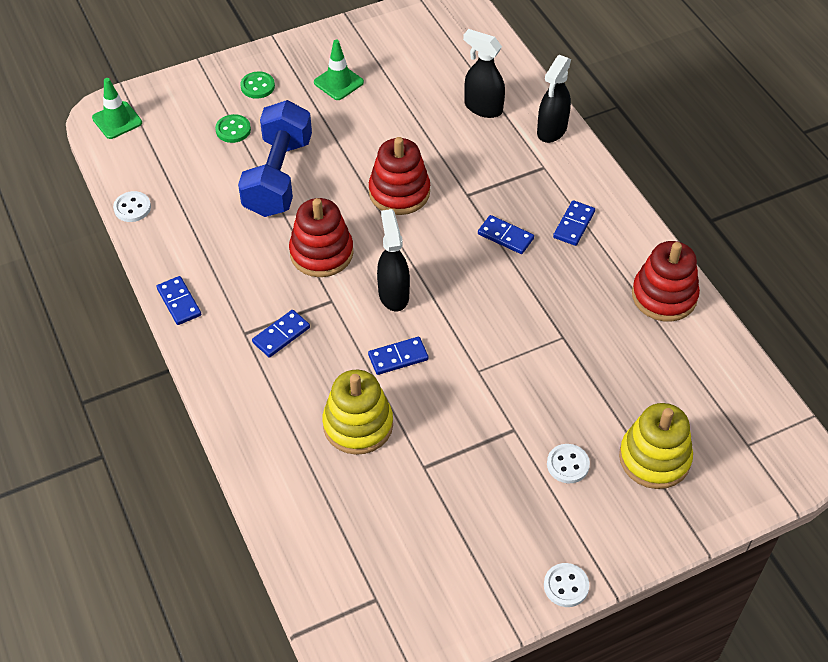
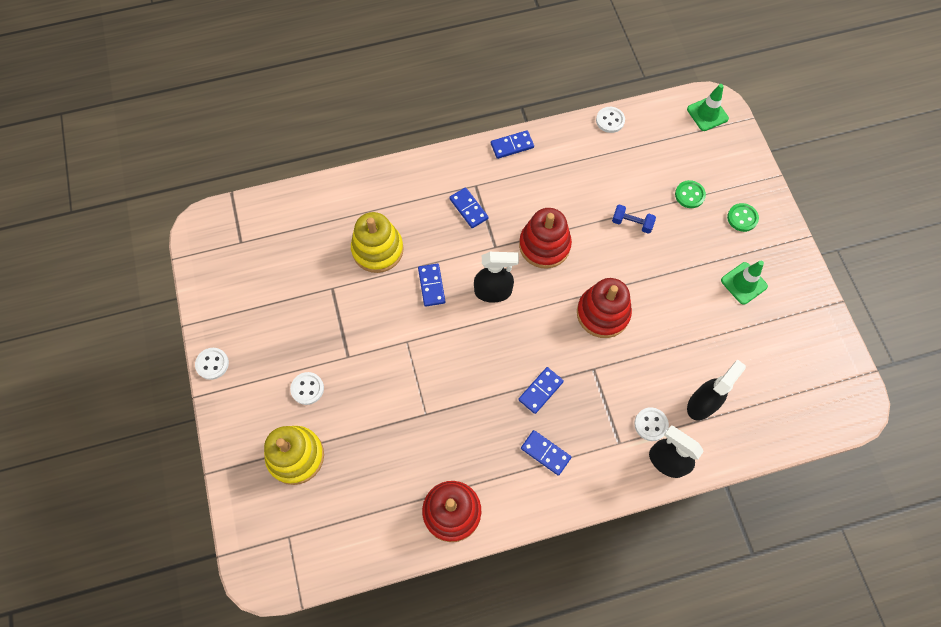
camera: 100 degrees right, 15 degrees up
blue dumbbell [238,100,312,217] -> blue dumbbell [612,205,656,234], size x0.41
none -> white button [634,407,669,441]

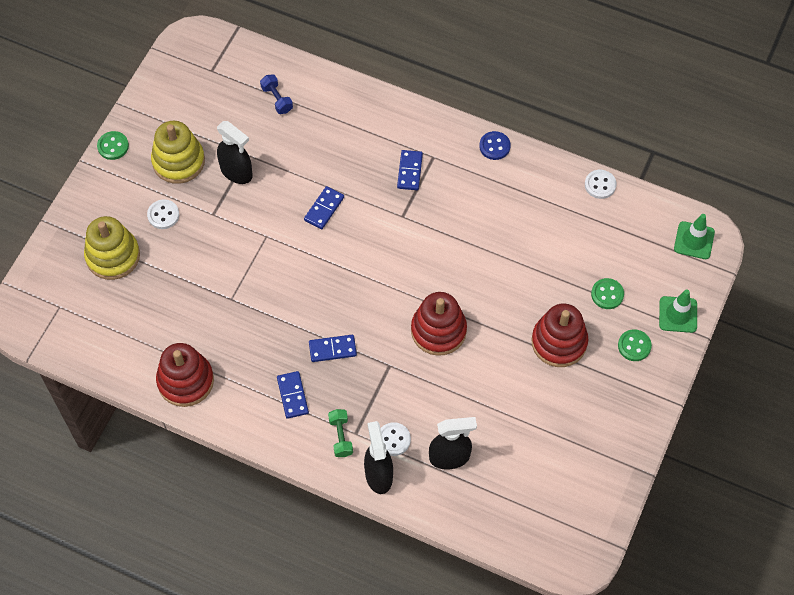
camera: 40 degrees right, 5 degrees down
white button [195,348,229,380] -> green button [97,131,129,160]
yellow stacking toy [351,212,404,273] -> yellow stacking toy moved to [151,121,205,184]
black spray bottle [474,252,519,303] -> black spray bottle moved to [217,121,253,184]
blue domino [491,130,534,159] -> blue button [479,131,511,160]
red stacking toy [519,208,572,268] -> red stacking toy moved to [532,304,588,367]
blue dumbbell [612,205,656,234] -> blue dumbbell moved to [260,74,293,114]
green traffic cone [721,261,768,305] -> green traffic cone moved to [659,289,697,333]
none -> green dumbbell [328,409,353,457]

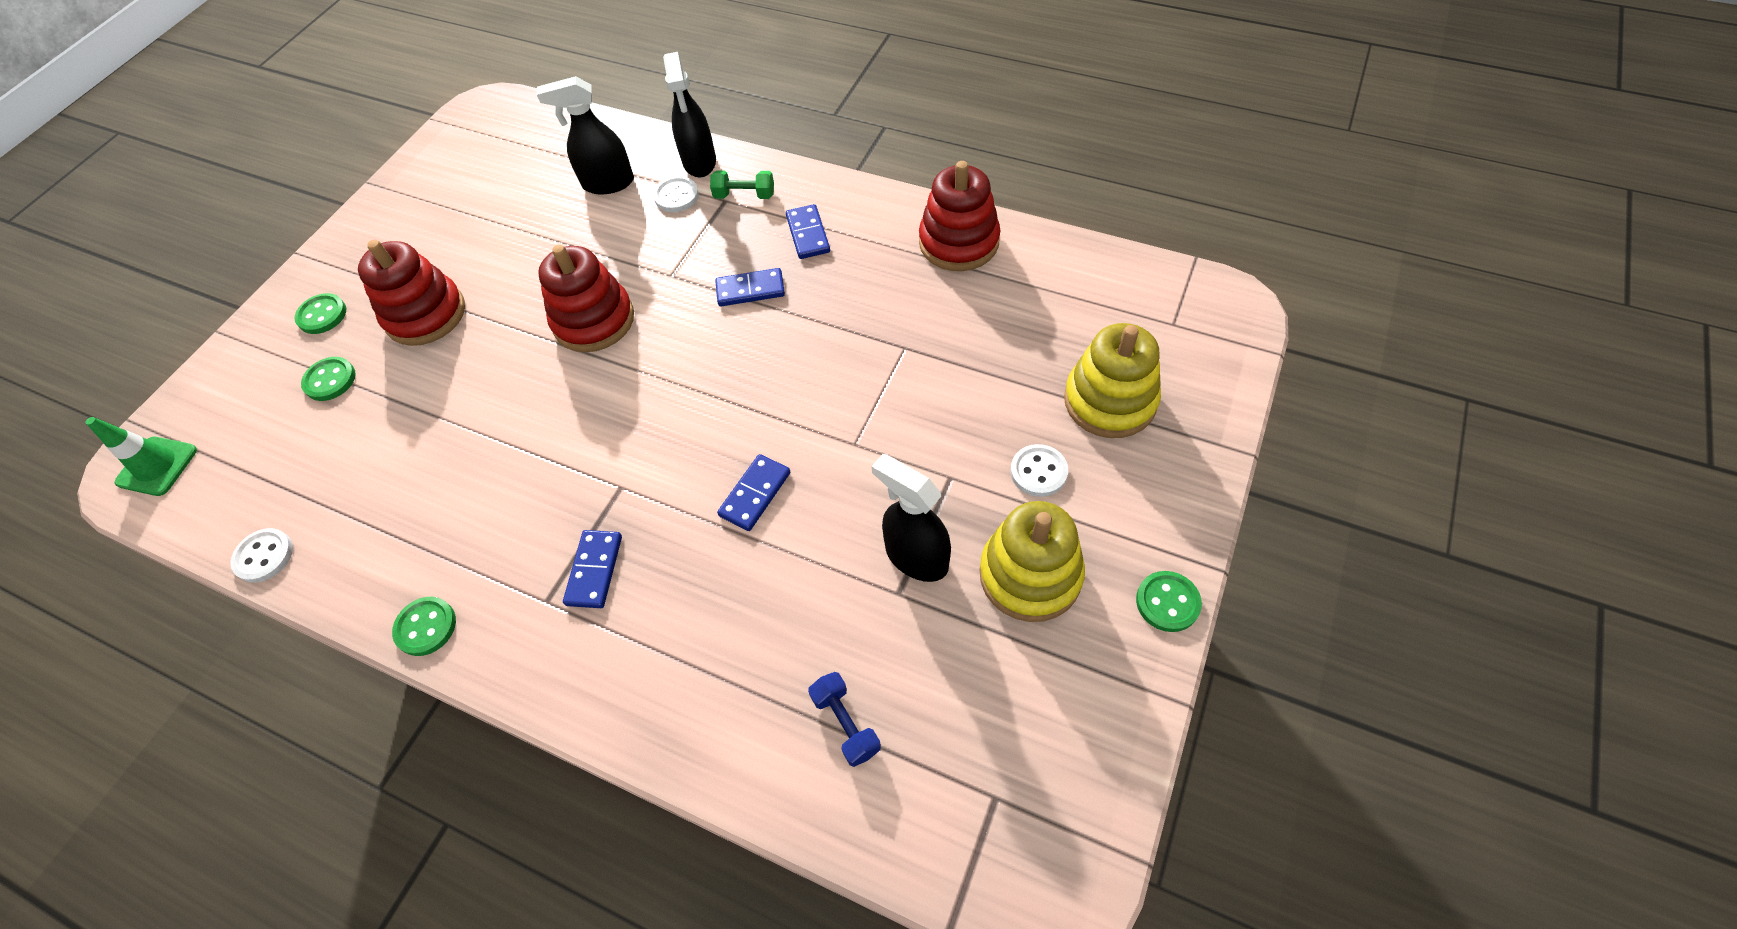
camera: 175 degrees left, 5 degrees down
green dumbbell [328,409,353,457] -> green dumbbell turned 75 degrees counterclockwise [710,170,774,199]
blue button [479,131,511,160] -> green button [392,597,456,656]
green traffic cone [659,289,697,333] -> none

